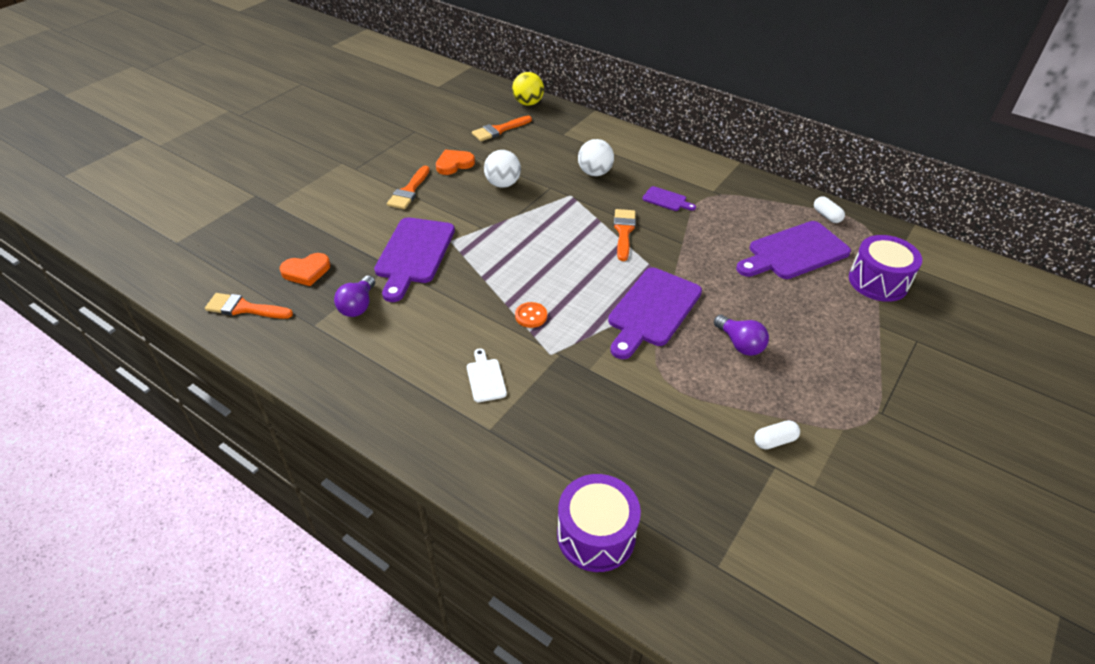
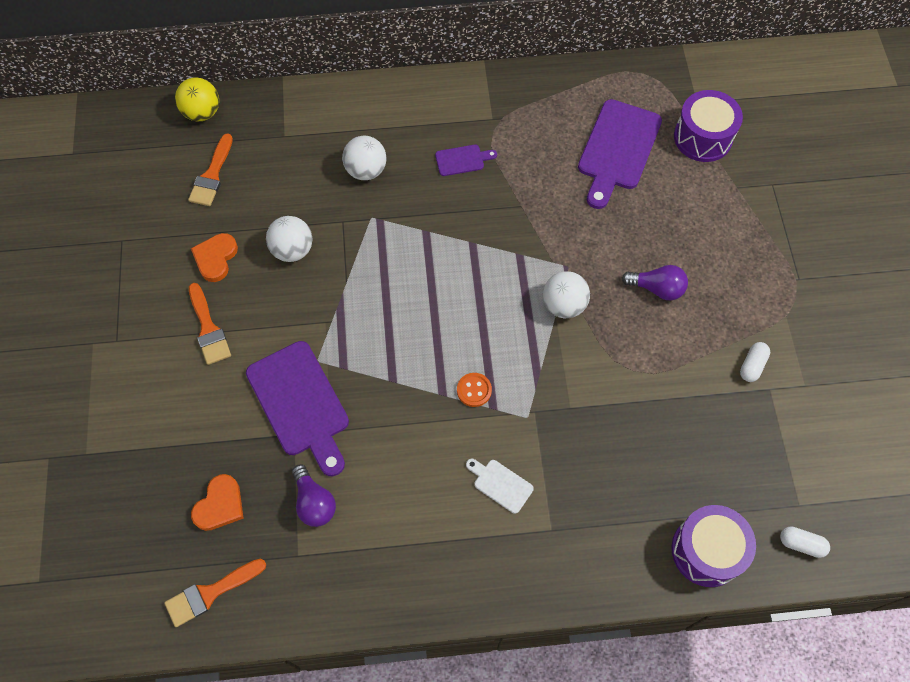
camera: 40 degrees left, 20 degrees up
purple cutting board [608,268,702,359] -> white ball [543,271,590,318]
orange brush [614,209,636,261] -> none
white capsule [814,196,845,223] -> white capsule moved to [780,526,830,558]

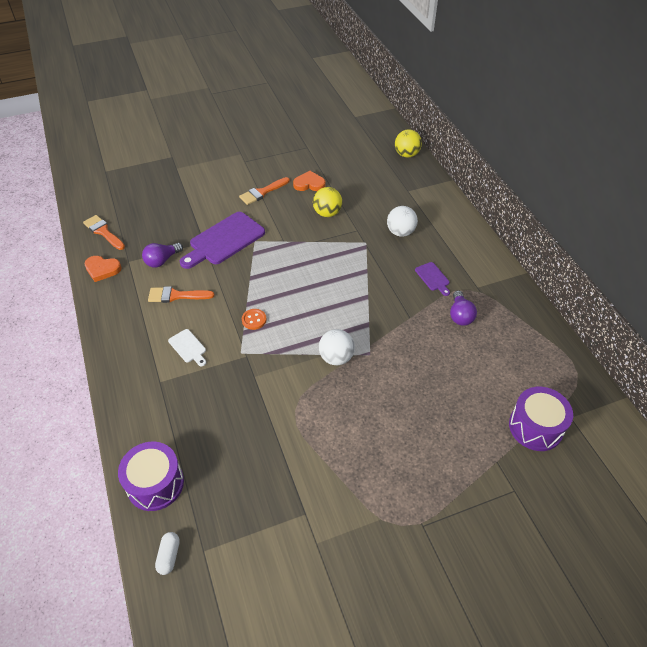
camera: 75 degrees right, 15 degrees down
orange brush [188,133,233,206] -> orange brush moved to [148,287,214,303]
orange heart [191,474,244,531] -> orange heart moved to [84,256,122,282]
white ball [266,216,312,262] -> yellow ball [313,187,342,217]
white cutting board [466,459,534,514] -> white cutting board turned 120 degrees clockwise [168,329,206,366]
purple cutting board [578,99,662,209] -> none
purple light bulb [622,265,688,300] -> purple light bulb moved to [450,290,477,326]
white capsule [740,342,770,382] -> none

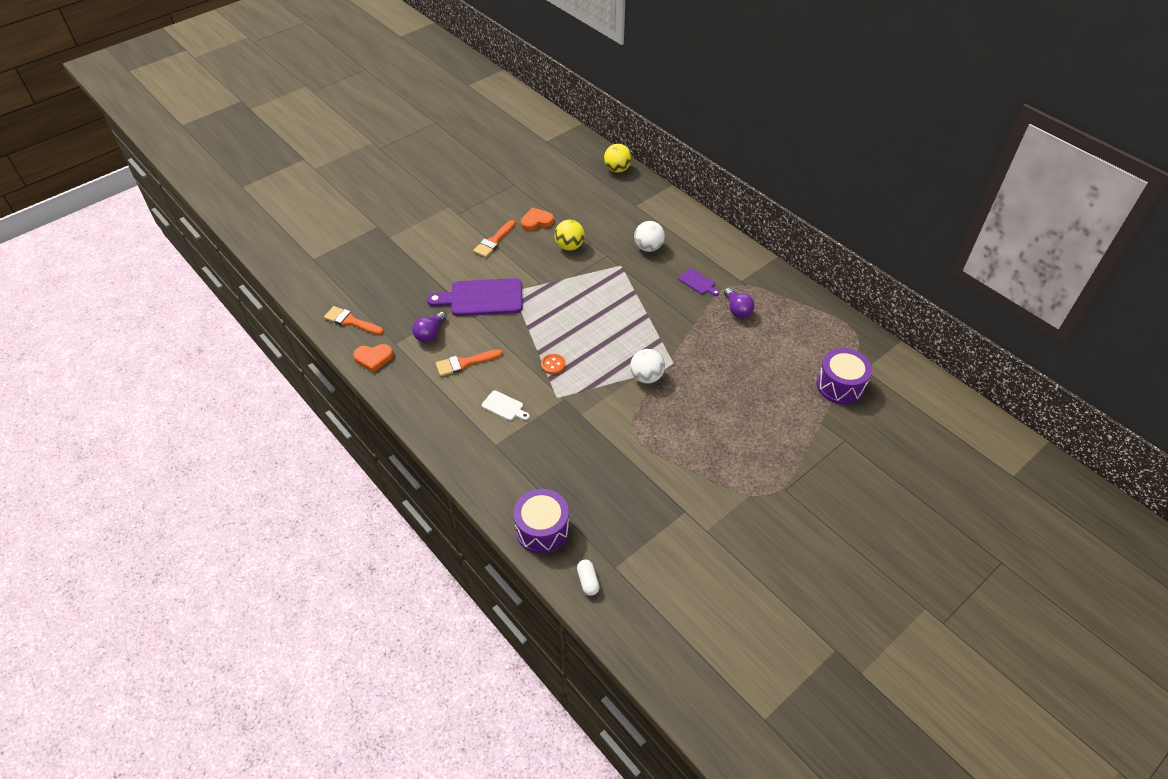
camera: 20 degrees left, 0 degrees up
purple cutting board [180,212,265,269] -> purple cutting board turned 60 degrees clockwise [427,278,523,316]

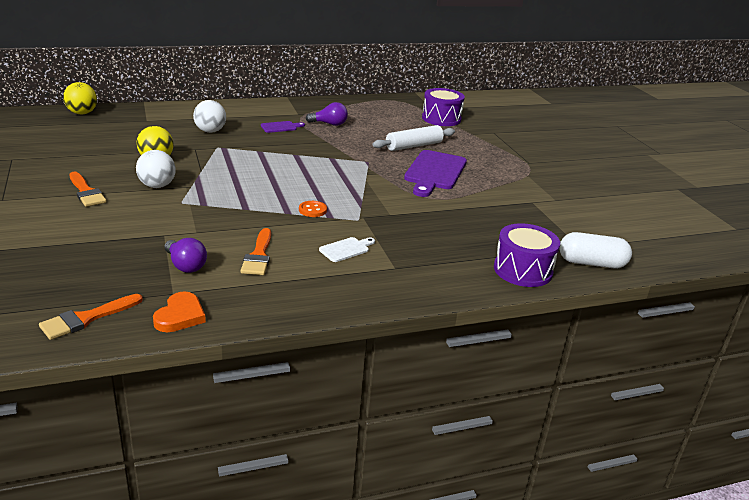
camera: 70 degrees left, 20 degrees down
purple cutting board [427,278,523,316] -> purple cutting board moved to [404,150,467,197]
orange heart [521,208,554,231] -> none
white capsule [577,559,600,596] -> white capsule [559,232,632,268], size x1.80
white ball [630,349,665,383] -> white ball moved to [136,150,176,188]
none -> white rolling pin [372,125,455,151]

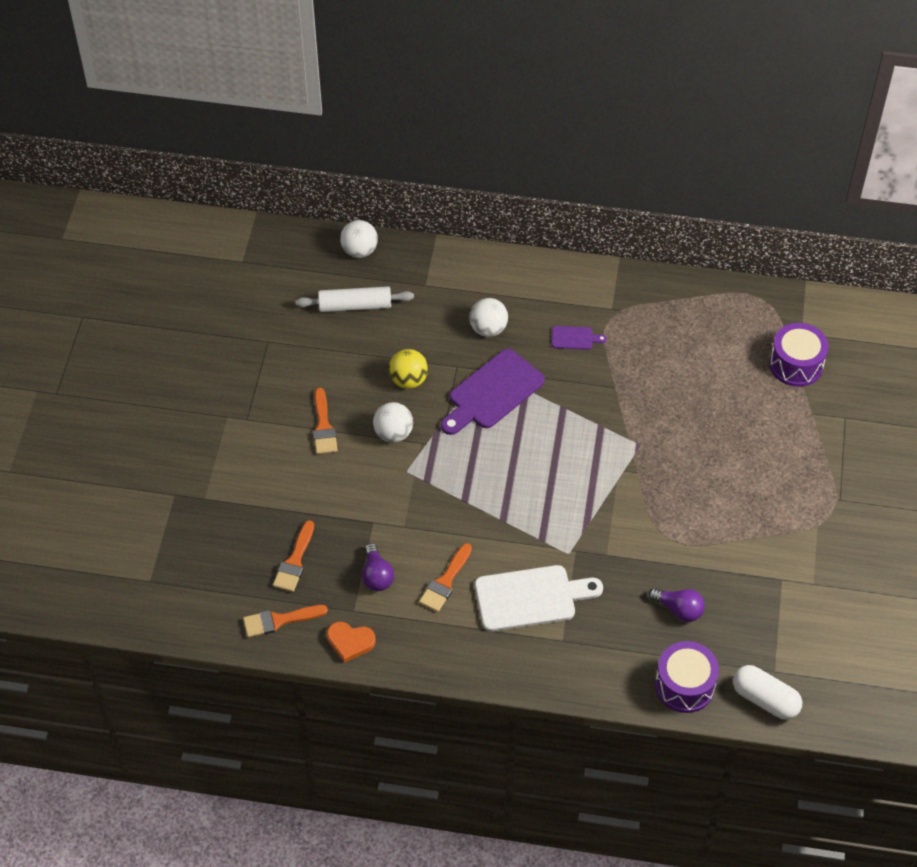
camera: 30 degrees right, 25 degrees up
yellow ball [63,82,97,114] -> white ball [340,220,378,258]
orange heart [153,291,206,332] -> orange heart turned 60 degrees clockwise [327,622,376,663]
orange button [299,201,327,217] -> none
purple light bulb [306,102,348,126] -> purple light bulb moved to [648,588,705,622]
white cutting board [319,237,375,262] -> white cutting board [475,565,603,632], size x2.11
white rolling pin [372,125,455,151] -> white rolling pin moved to [295,286,414,312]
purple cutting board [404,150,467,197] -> purple cutting board moved to [441,349,545,435]
none -> orange brush [273,520,314,592]

